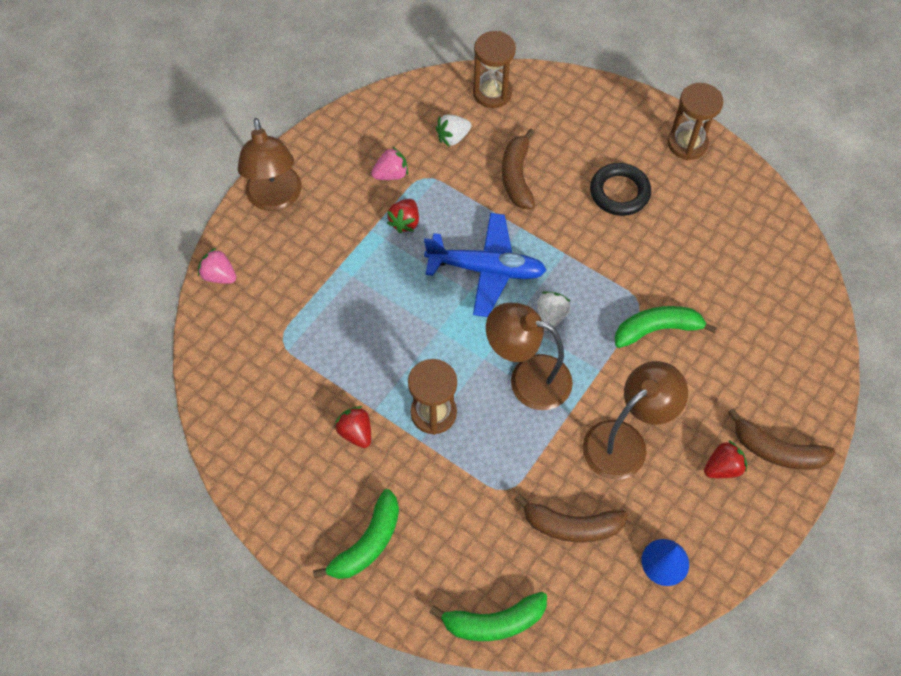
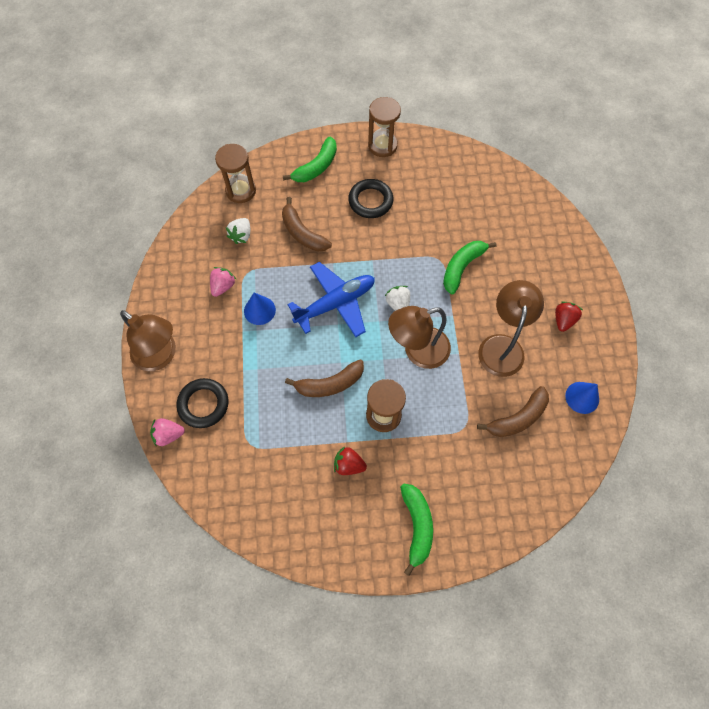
camera: 40 degrees left, 5 degrees up
red strawberry [387,199,419,233] -> blue cone [244,293,276,325]
green banana [429,592,547,641] -> green banana moved to [283,137,337,182]
brown banana [728,408,835,470] -> brown banana moved to [285,359,364,397]
none -> black ring [176,378,228,428]

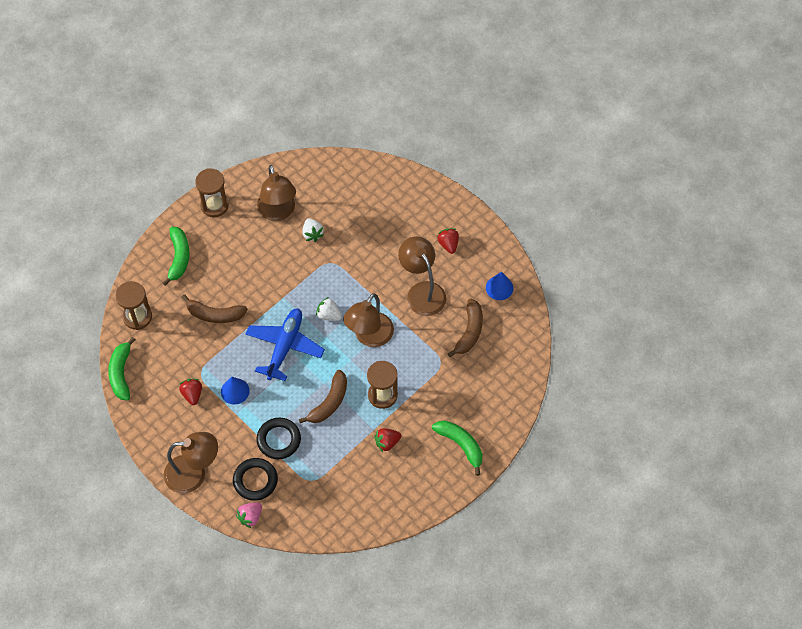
camera: 40 degrees left, 5 degrees down
pink strawberry [210,267,237,297] -> red strawberry [179,379,202,405]
white strawberry [226,218,250,244] -> white strawberry moved to [302,218,324,242]
black ring [348,179,393,218] -> black ring moved to [256,417,301,459]
green banana [443,241,497,294] -> green banana moved to [108,337,135,401]
none -> brown lamp [257,165,296,221]

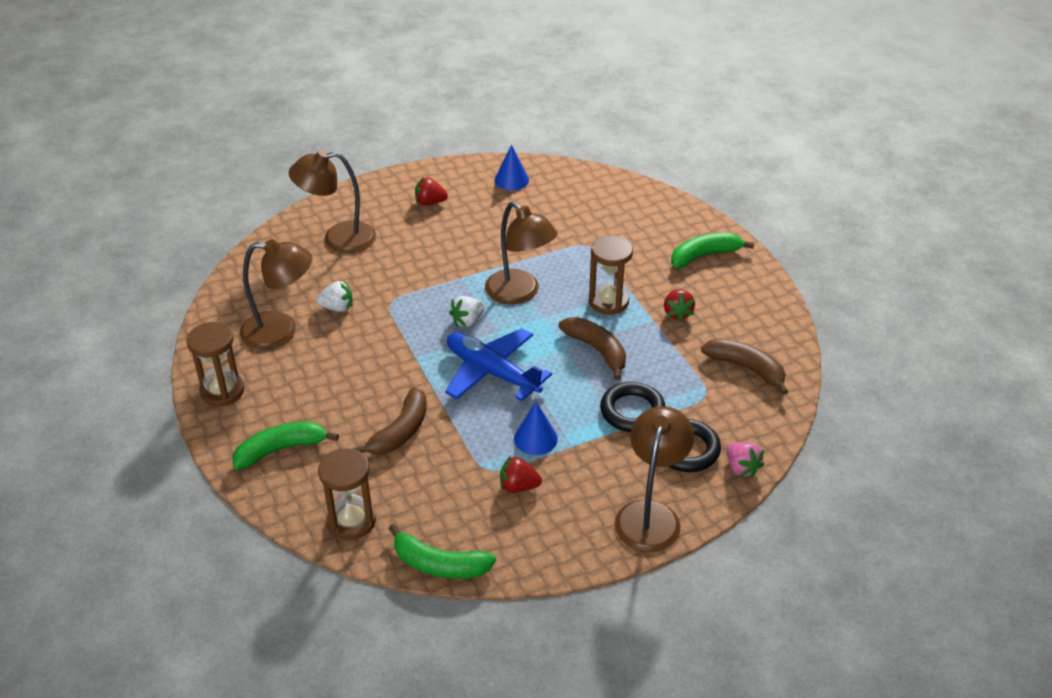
camera: 70 degrees left, 20 degrees down
green banana [163,227,190,286] -> green banana turned 45 degrees counterclockwise [233,421,339,470]
brown lamp [398,236,446,316] -> brown lamp moved to [289,150,376,253]
brown banana [448,299,483,357] -> brown banana moved to [701,339,788,395]

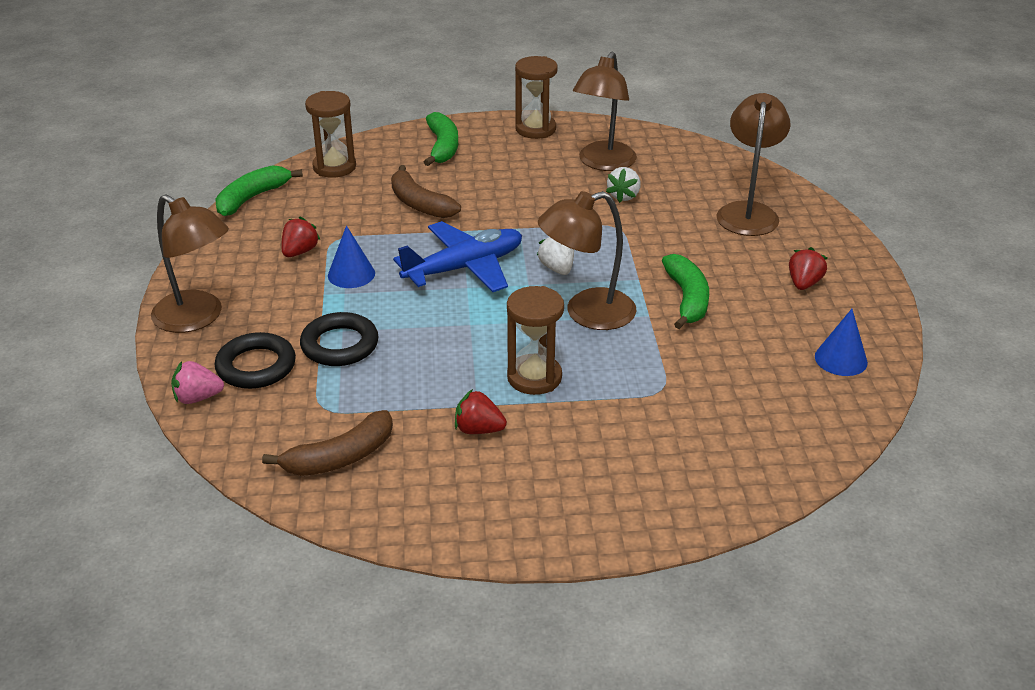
camera: 110 degrees right, 5 degrees down
brown banana [559,317,626,380] -> none
green banana [671,233,754,268] -> green banana moved to [662,254,709,329]

